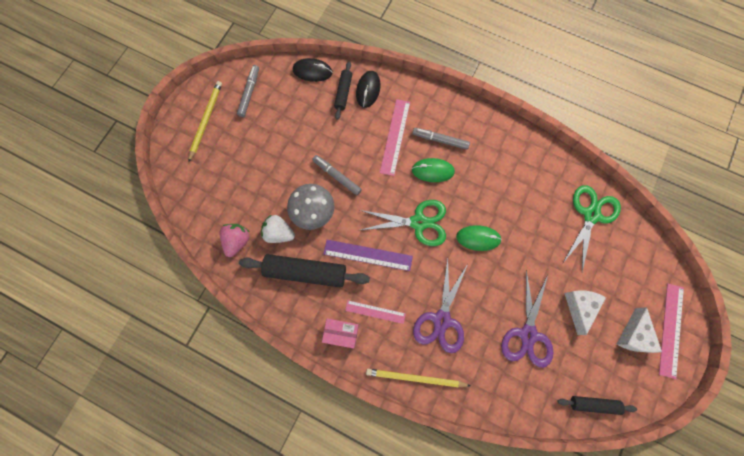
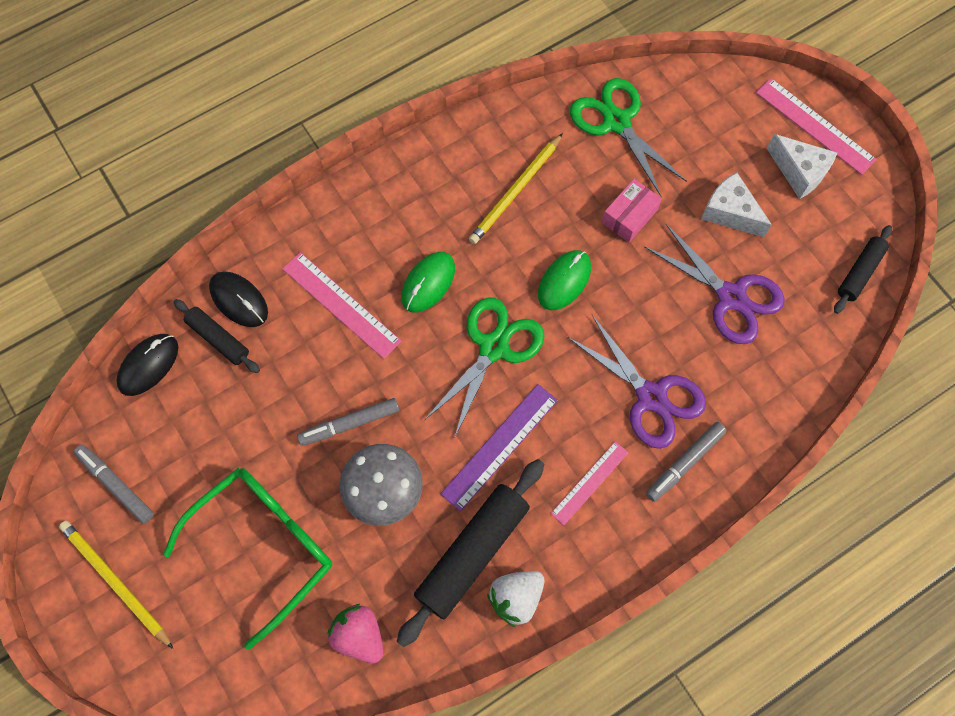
camera: 60 degrees left, 5 degrees down
white strawberry [261,215,295,243] -> white strawberry moved to [487,571,544,627]
pink box [322,319,359,349] -> pink box moved to [602,179,662,243]
yellow pencil [366,369,471,388] -> yellow pencil moved to [469,133,563,244]
grey marker [412,128,470,150] -> grey marker moved to [646,422,727,502]
none -> green glasses [163,468,332,649]

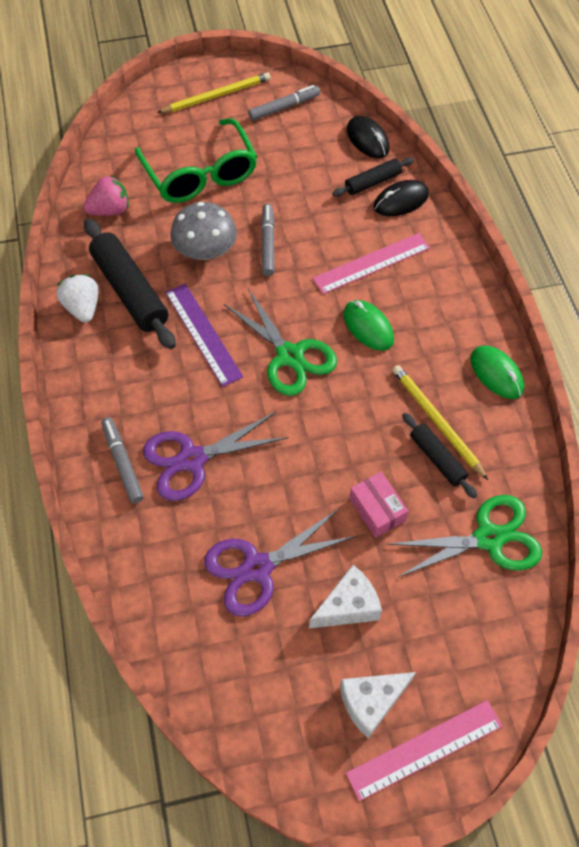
camera: 110 degrees right, 10 degrees down
green mouse [538,250,591,310] -> green mouse moved to [470,346,524,399]
pink ruler [550,441,629,526] -> none
black rolling pin [834,225,892,314] -> black rolling pin moved to [402,413,477,498]

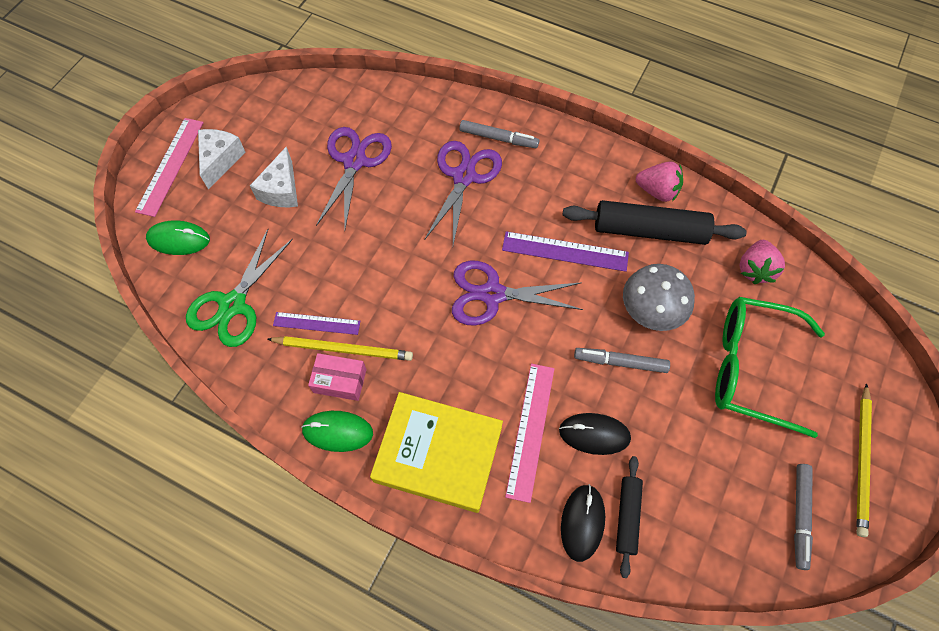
camera: 130 degrees right, 5 degrees up
white strawberry [57,274,99,323] -> pink strawberry [636,161,683,202]
green scissors [224,288,337,396] -> purple scissors [452,261,583,326]
grey marker [261,204,275,276] -> grey marker turned 150 degrees clockwise [574,348,670,373]
green mouse [344,300,394,350] -> green mouse moved to [146,220,210,255]
black mouse [347,116,389,158] -> black mouse moved to [559,413,631,455]
pink box [349,472,408,538] -> pink box moved to [308,353,367,401]
black rolling pin [402,413,477,498] -> purple ruler [273,312,360,335]
none -> yellow book [370,392,503,513]

